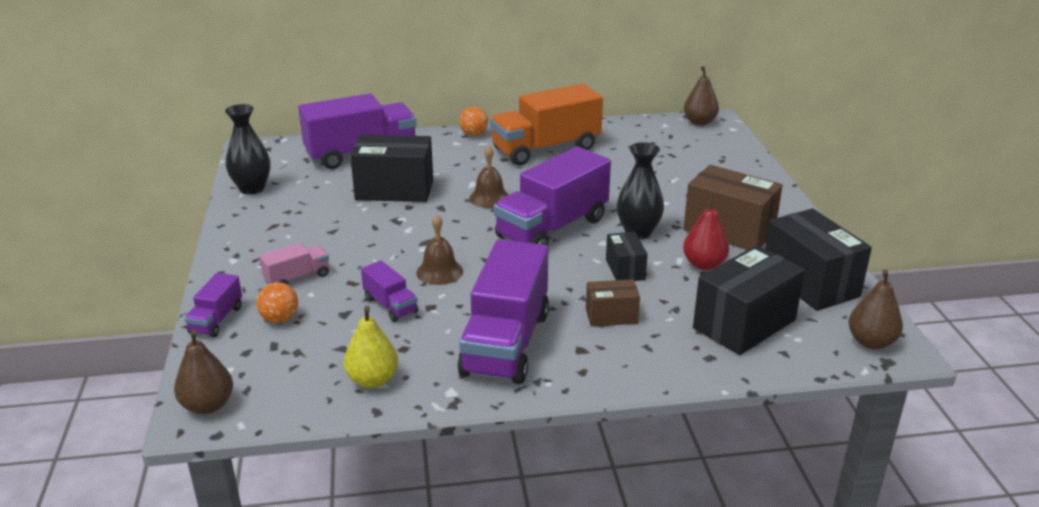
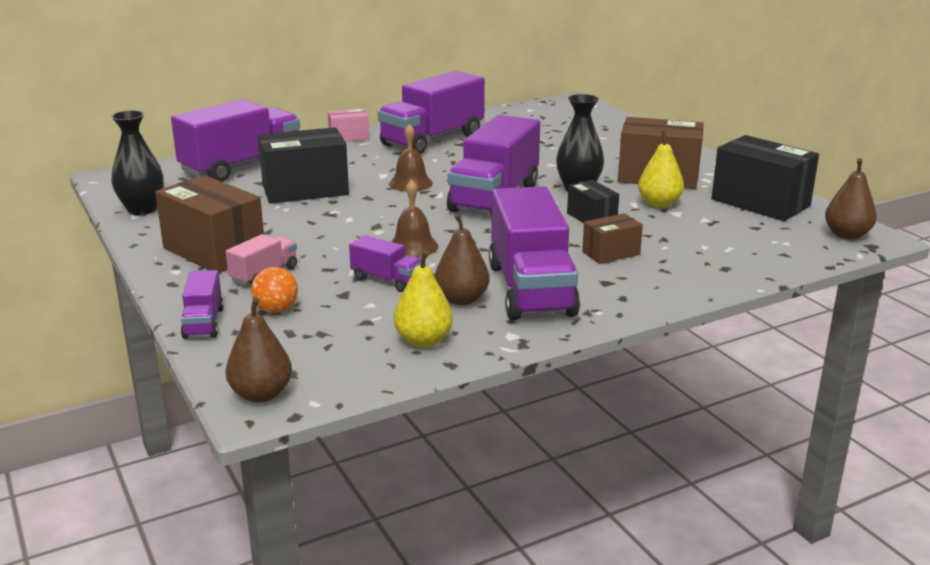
camera: 20 degrees left, 5 degrees down
orange ball [459,107,488,136] -> pink box [328,109,369,142]
orange truck [490,84,603,165] -> purple truck [378,71,485,155]
red pear [683,196,729,270] -> yellow pear [638,130,684,208]
brown pear [684,66,719,125] -> brown pear moved to [435,213,490,305]
black box [693,245,805,355] -> none
none -> brown box [155,175,264,273]

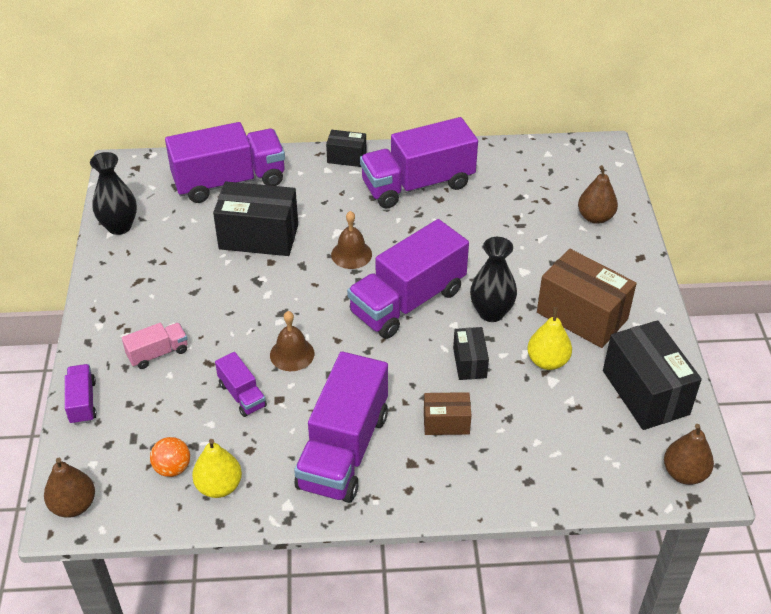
camera: 25 degrees right, 20 degrees up
brown box [155,175,264,273] -> none
purple truck [181,270,224,339] -> purple truck turned 150 degrees clockwise [65,364,97,425]
orange ball [251,267,298,313] -> orange ball moved to [150,437,190,477]
pink box [328,109,369,142] -> black box [326,130,366,167]
brown pear [435,213,490,305] -> brown pear moved to [578,165,618,224]

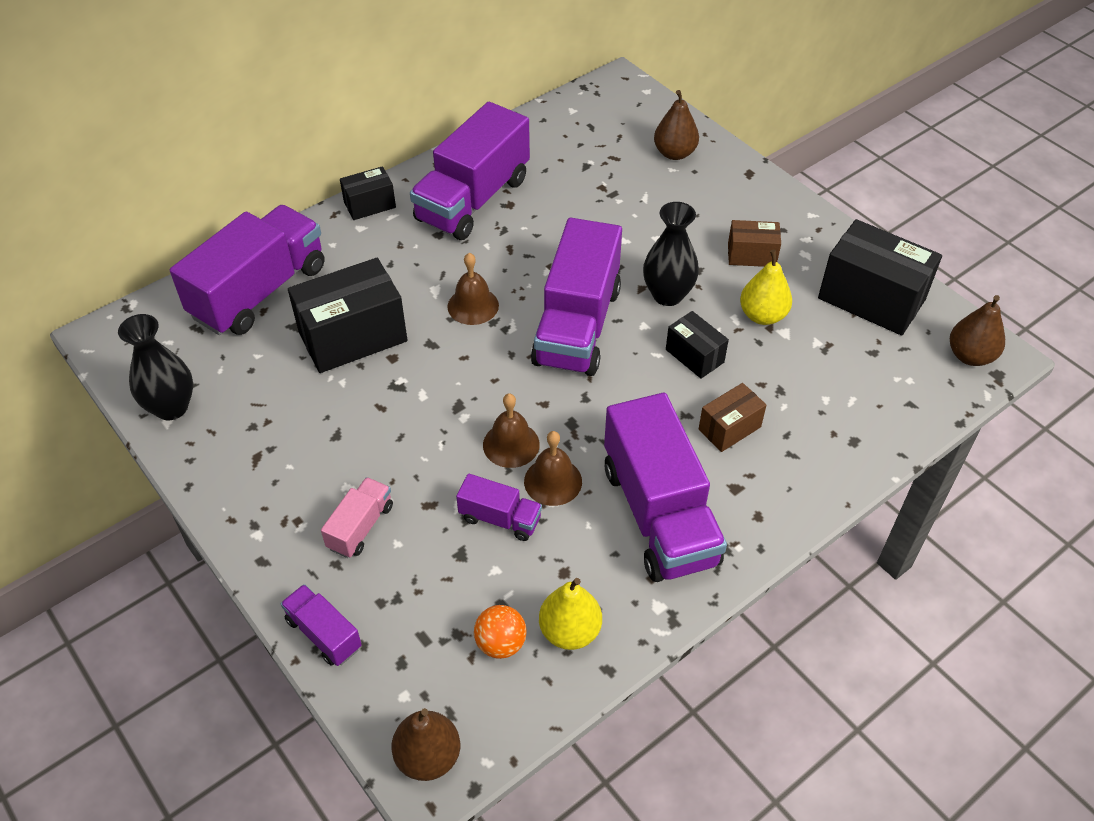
camera: 35 degrees left, 5 degrees up
brown box [537,249,637,348] -> brown box [728,220,781,267], size x0.53
none -> brown bell [524,431,582,506]

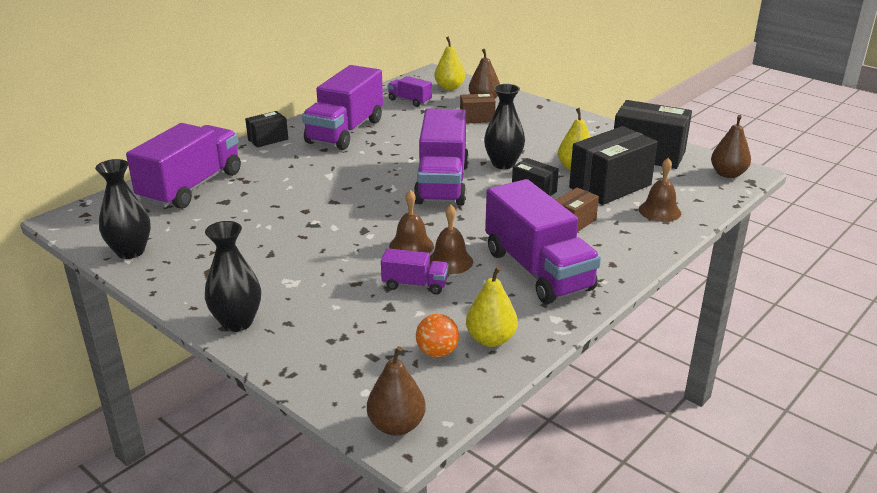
camera: 10 degrees left, 20 degrees down
purple truck [281,584,362,666] -> purple truck moved to [387,76,432,107]
black box [288,258,407,373] -> black box moved to [569,126,658,205]
pink truck [321,477,393,558] -> none
brown bell [447,253,499,325] -> brown bell moved to [639,158,681,222]
brown box [728,220,781,267] -> brown box moved to [460,93,496,124]
none -> black vase [205,221,261,332]
none -> yellow pear [434,36,465,90]

